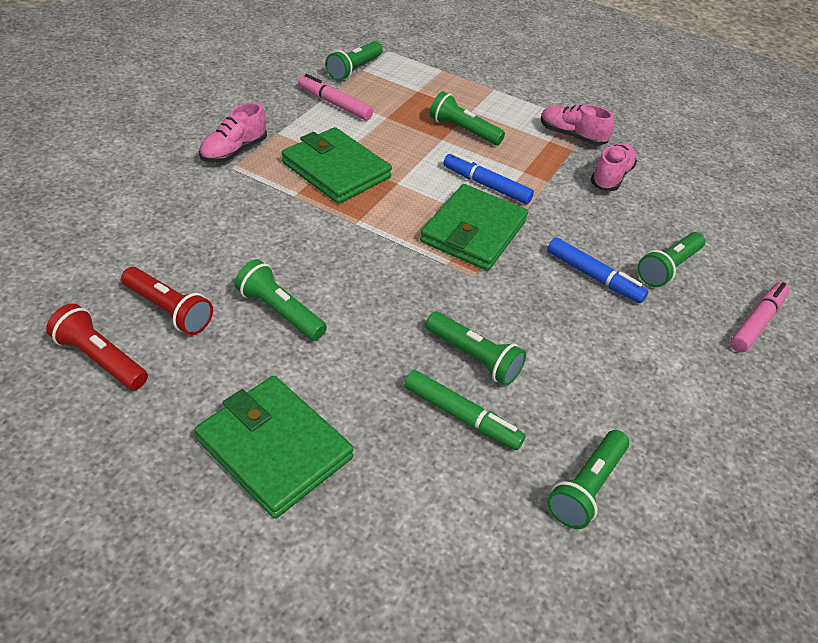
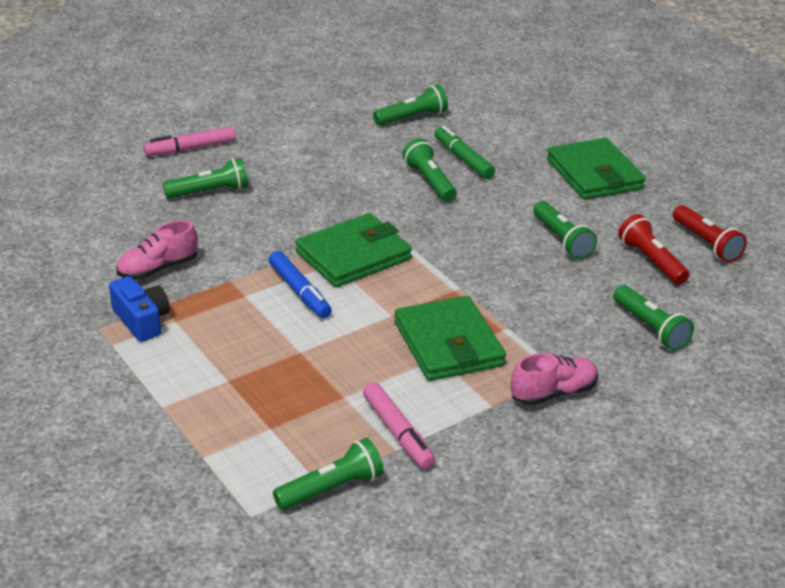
camera: 150 degrees left, 10 degrees down
green flashlight [429,91,505,145] -> green flashlight moved to [613,285,694,351]
pink shoe [540,104,614,146] -> blue camera [109,276,170,342]
blue marker [547,237,648,303] -> none

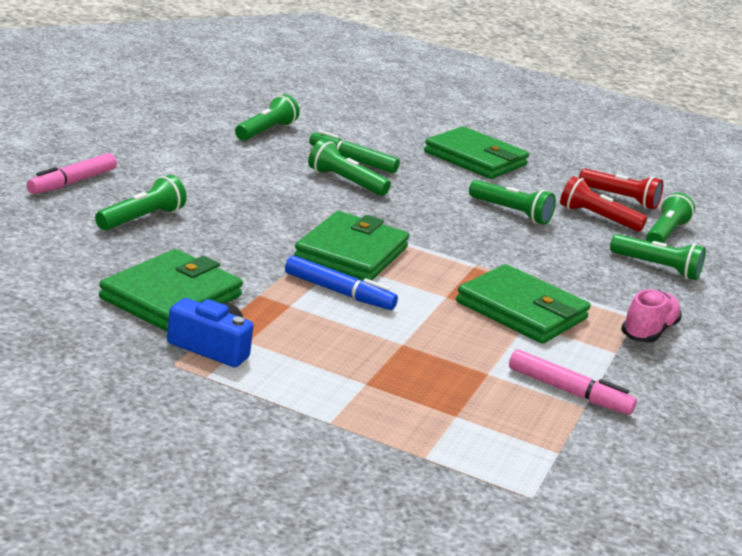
camera: 35 degrees left, 10 degrees down
pink shoe [116,220,198,279] -> green wallet [99,249,243,332]
green flashlight [273,438,384,510] -> green flashlight moved to [646,193,695,243]

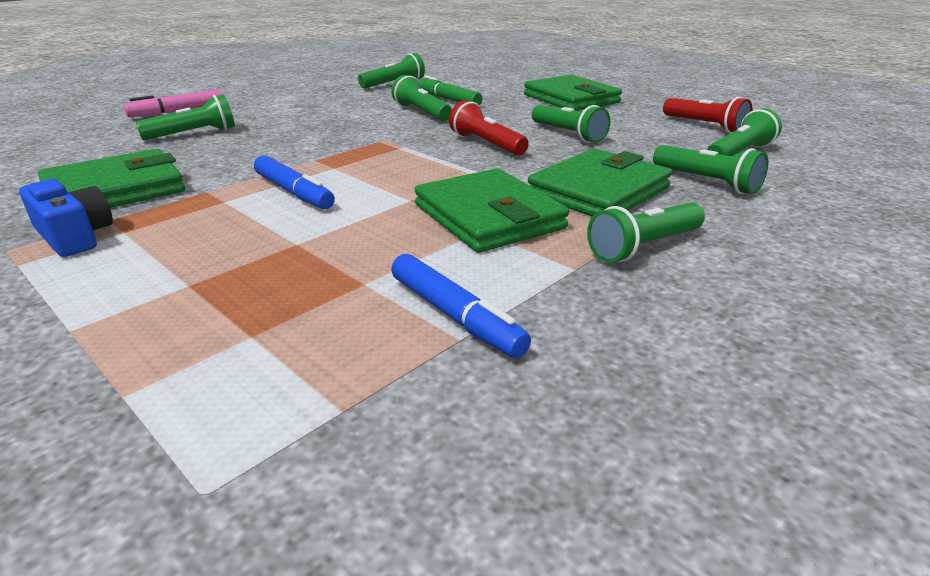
camera: 25 degrees right, 5 degrees up
green wallet [294,211,409,281] -> green wallet moved to [528,148,672,217]
pink marker [509,349,637,415] -> blue marker [391,254,531,358]
red flashlight [560,176,647,232] -> red flashlight moved to [449,100,529,156]
pink shoe [621,289,682,343] -> green flashlight [587,203,705,263]

